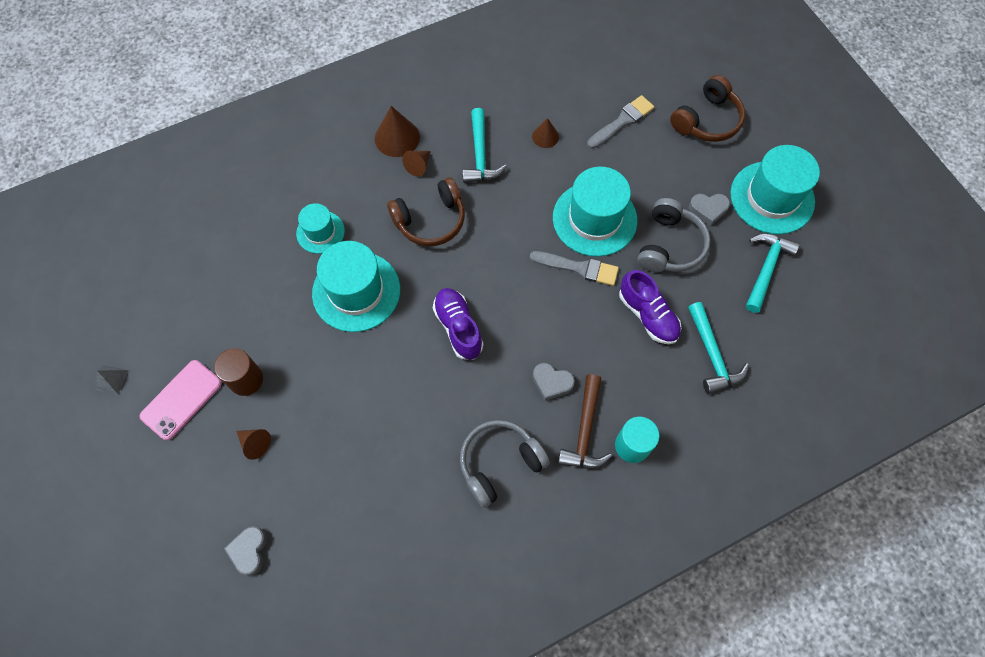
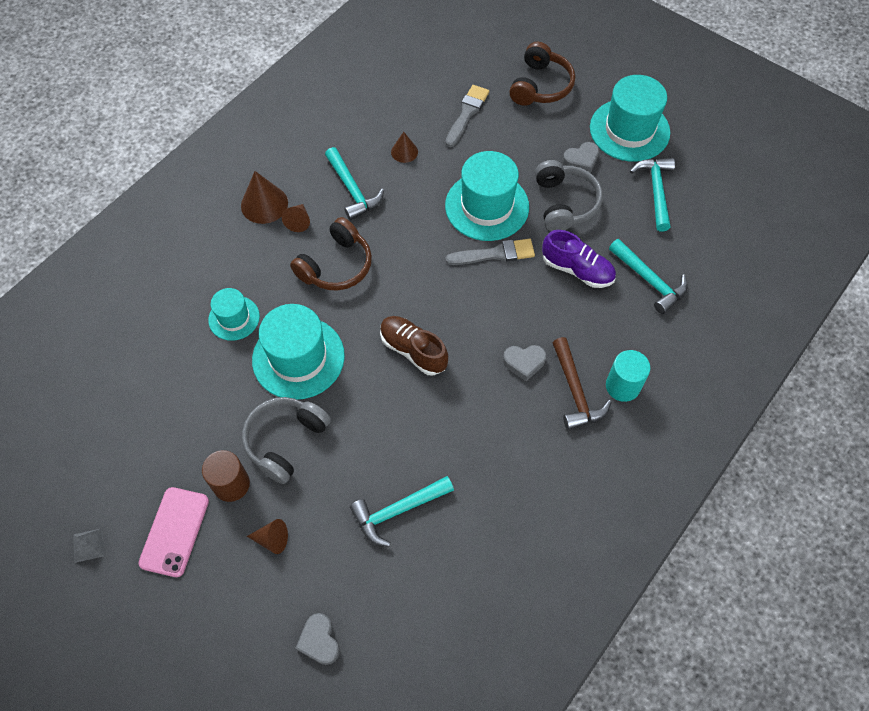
camera: 25 degrees left, 5 degrees down
purple shoe [433,288,483,359] -> brown shoe [380,316,448,375]
grey headphones [460,420,550,508] -> grey headphones moved to [242,397,331,484]
none -> turquoise hammer [350,476,454,547]

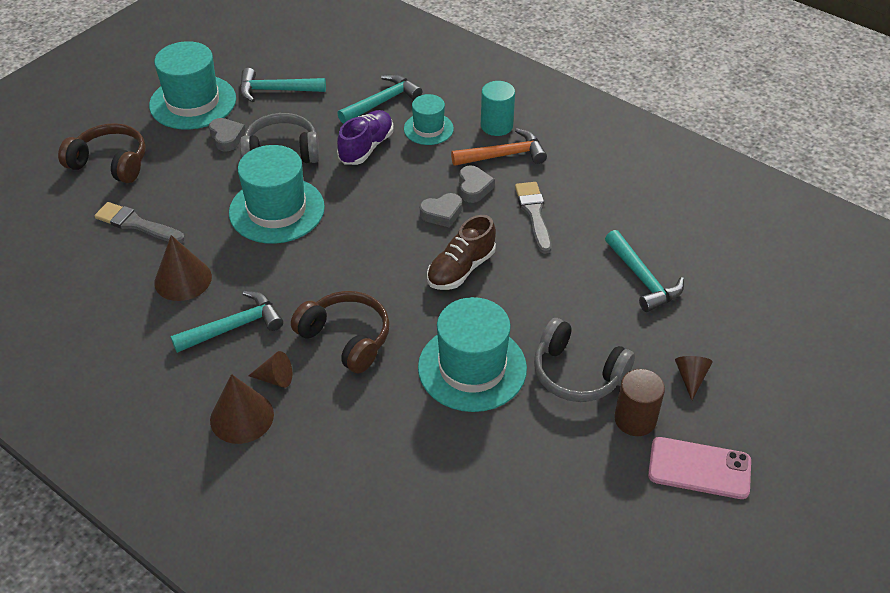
camera: 90 degrees left, 15 degrees down
grey pyramid [73,528,104,563] -> none
turquoise hat [208,288,260,341] -> turquoise hat moved to [404,94,454,145]
grey heart [296,613,340,665] -> grey heart moved to [420,193,462,228]
brown cone [391,132,418,163] -> brown cone [154,235,212,301], size x1.68
grey brush [445,239,535,265] -> grey brush moved to [515,182,552,254]
brown hammer [552,337,612,430] -> orange hammer [451,128,547,166]

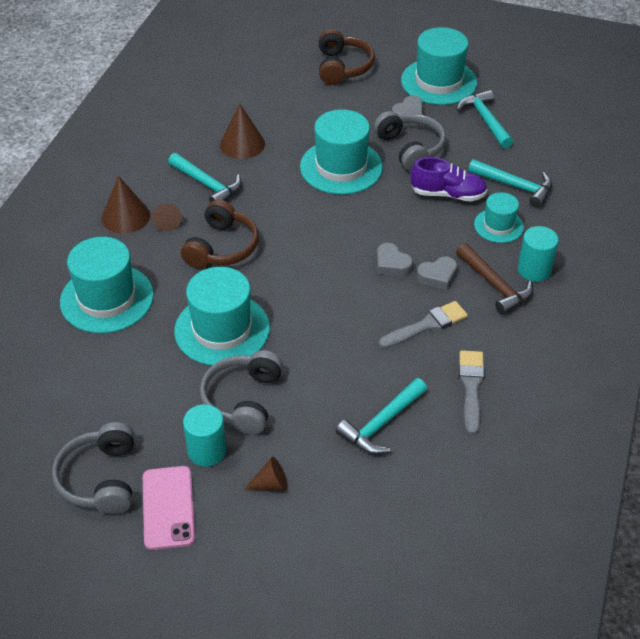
camera: 70 degrees right, 0 degrees up
grey brush [94,202,185,243] -> grey brush moved to [459,350,485,435]
brown shoe [427,215,496,290] -> none
orange hammer [451,128,547,166] -> brown hammer [456,243,533,315]
brown cylinder [614,369,665,436] -> turquoise cylinder [183,404,227,467]
none -> grey headphones [52,422,134,514]
none -> turquoise hat [60,237,154,333]

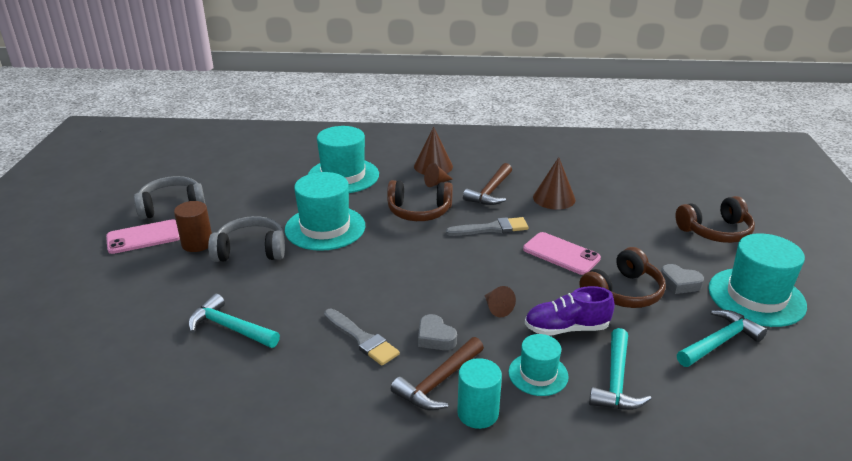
camera: 75 degrees right, 15 degrees down
turquoise hammer [168,153,242,203] -> brown hammer [463,163,512,205]
turquoise cylinder [183,404,227,467] -> brown cylinder [174,201,212,252]
brown cone [245,457,288,490] -> brown cone moved to [484,286,516,317]
turquoise hat [300,109,383,195] -> pink phone [523,232,601,275]
grey headphones [374,111,446,171] -> brown headphones [580,247,666,308]
grey heart [377,243,413,276] -> none
purple shoe [411,157,487,201] -> purple shoe turned 90 degrees clockwise [525,286,615,336]
grey brush [459,350,485,435] -> grey brush moved to [446,217,529,236]

